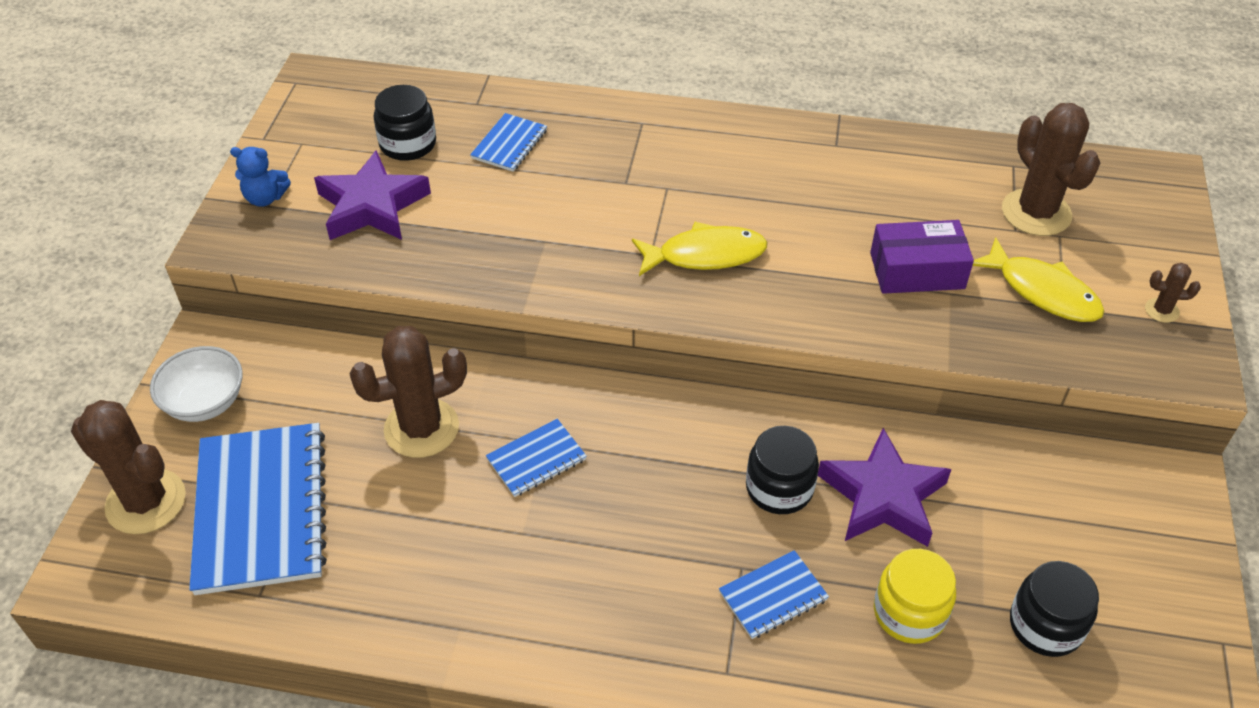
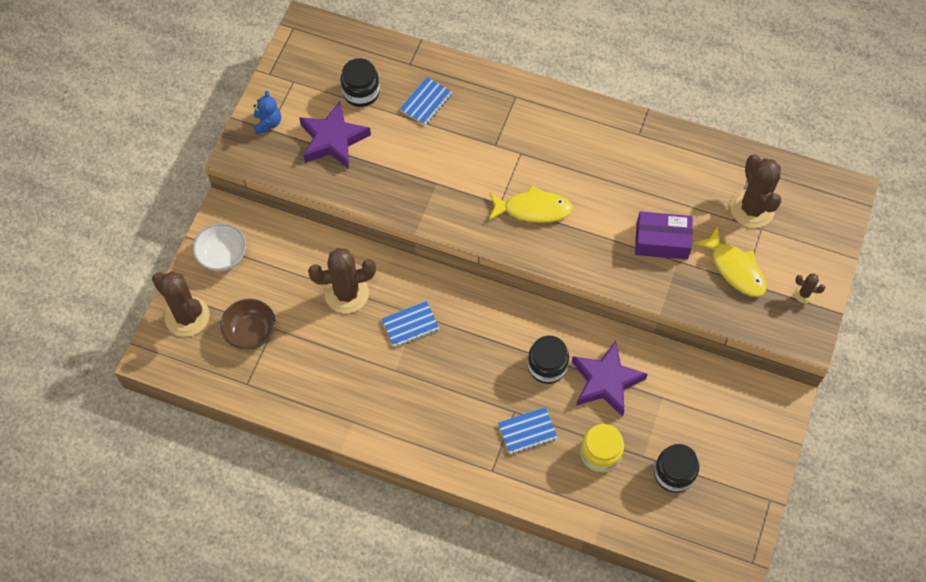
camera: 10 degrees right, 15 degrees up
blue notebook [189,423,327,595] -> brown bowl [220,299,275,350]
blue teddy bear [230,147,291,207] -> blue teddy bear turned 105 degrees counterclockwise [254,90,281,134]

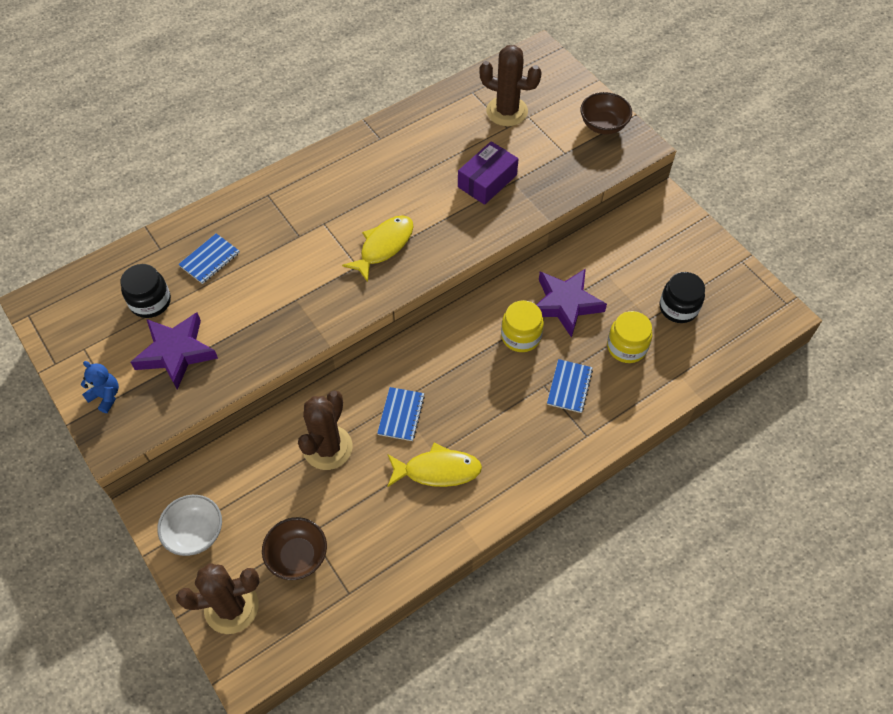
camera: 55 degrees left, 5 degrees down
blue notebook [400,77,452,125] -> blue notebook turned 60 degrees clockwise [178,233,240,284]
black jar [528,336,569,384] -> yellow jar [501,300,544,352]
yellow fish [693,226,766,297] -> yellow fish moved to [387,443,482,487]
brown cactus [794,274,825,303] -> brown bowl [580,92,632,135]

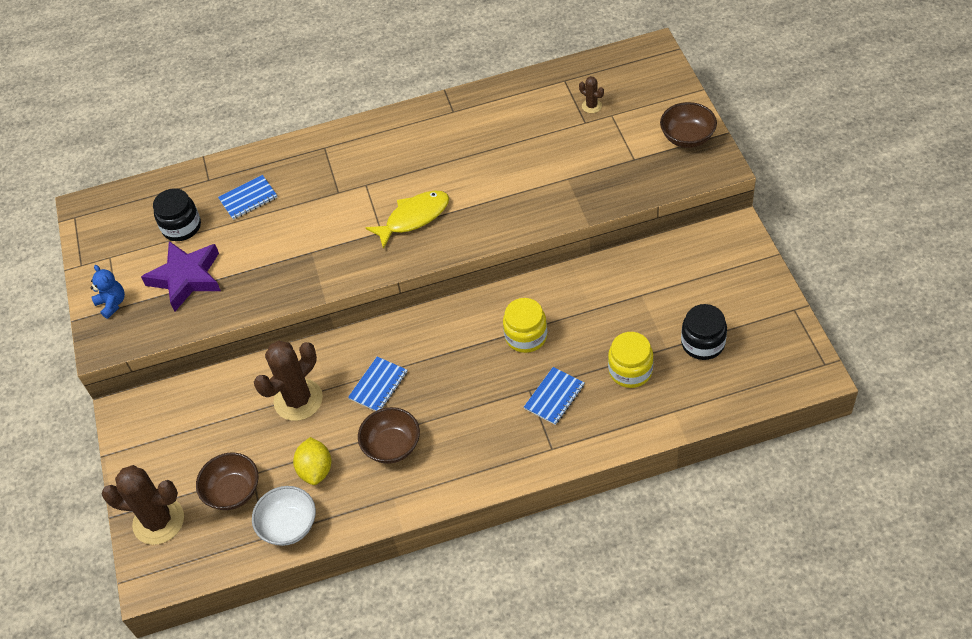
camera: 25 degrees right, 5 degrees down
white bowl [157,495,222,556] -> white bowl moved to [252,486,316,546]
yellow fish [387,443,482,487] -> brown bowl [358,407,420,464]
purple box [458,141,519,205] -> none
brown cactus [479,45,542,126] -> brown cactus [579,76,604,113], size x0.45
purple star [536,268,607,338] -> none
none -> yellow lemon [293,437,331,485]

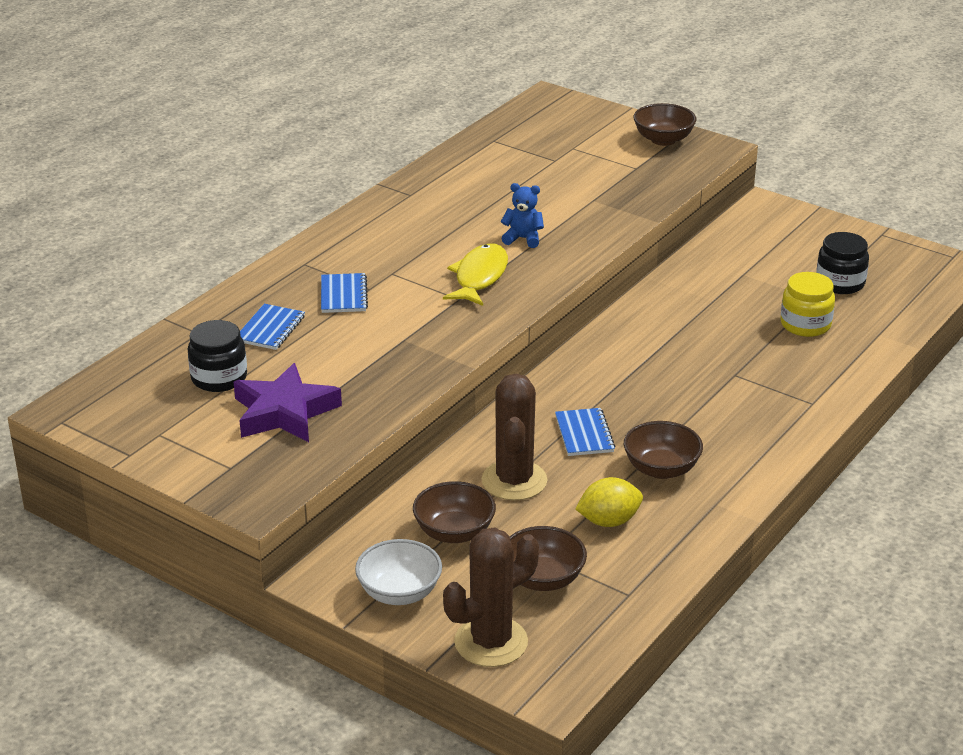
camera: 45 degrees left, 20 degrees down
blue teddy bear [90,265,125,319] -> blue teddy bear moved to [501,183,544,248]
white bowl [252,486,316,546] -> white bowl moved to [355,539,442,605]
yellow lemon [293,437,331,485] -> yellow lemon turned 60 degrees counterclockwise [575,477,643,527]
yellow jar [503,298,547,353] -> none
blue notebook [524,367,585,425] -> blue notebook moved to [321,273,368,313]
brown cactus [579,76,604,113] -> none
none -> brown bowl [413,481,496,543]

